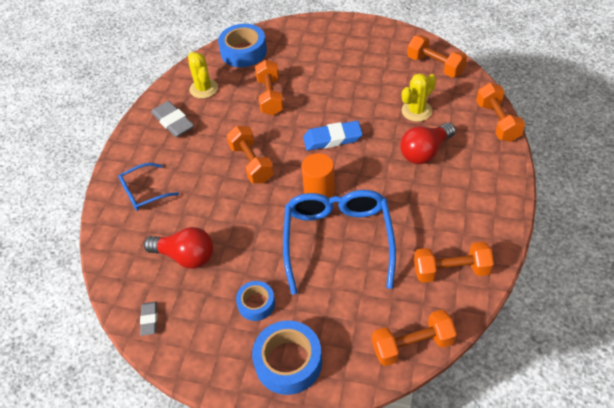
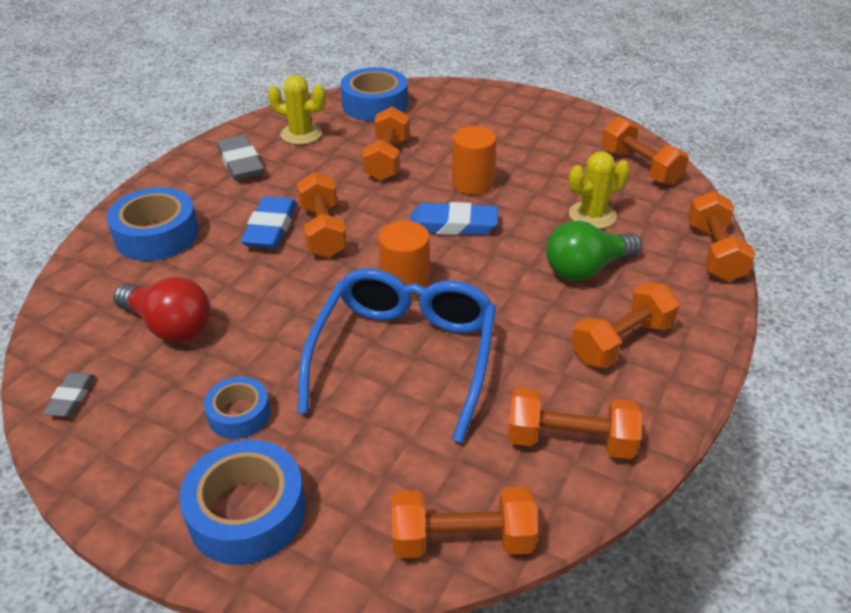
camera: 10 degrees right, 10 degrees down
blue glasses [118,163,179,211] -> blue tape [107,187,199,261]
yellow cactus [188,52,218,99] -> yellow cactus turned 60 degrees counterclockwise [268,75,326,145]
red light bulb [400,123,456,164] -> green light bulb [546,221,642,281]
none -> blue eraser [241,196,297,249]
none -> orange cylinder [452,126,496,195]
none -> orange dumbbell [571,282,680,368]

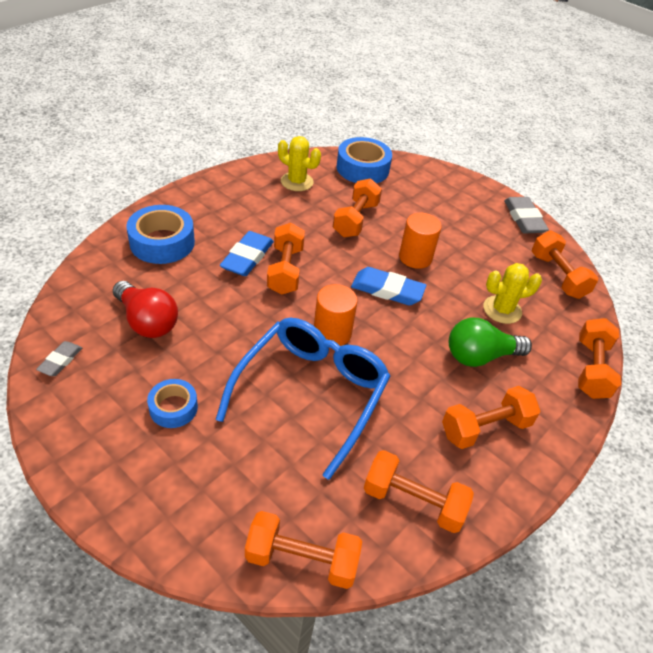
camera: 10 degrees right, 5 degrees up
blue tape [179,440,306,565] -> none
grey eraser [217,135,264,180] -> grey eraser moved to [504,197,549,234]

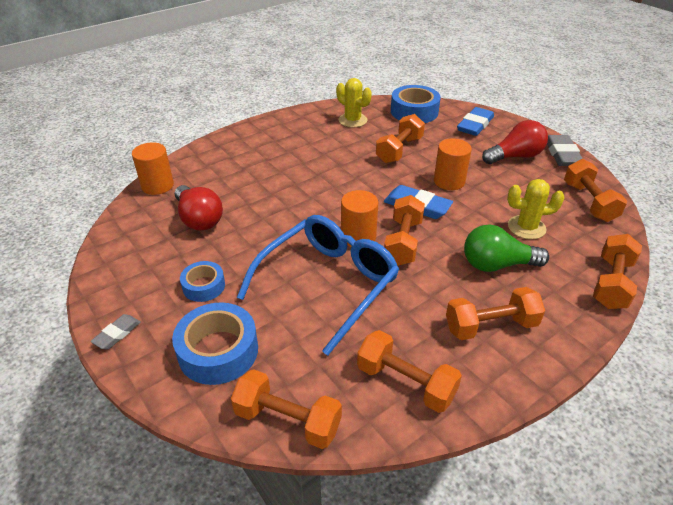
camera: 15 degrees right, 5 degrees down
grey eraser [36,341,82,376] -> grey eraser moved to [90,314,141,349]
blue tape [126,205,195,264] -> blue tape moved to [172,302,258,385]
blue eraser [220,231,274,276] -> blue eraser moved to [457,107,494,136]
orange dumbbell [267,223,305,295] -> orange dumbbell moved to [384,195,425,266]
none -> orange cylinder [132,142,174,195]
none -> red light bulb [482,120,548,164]

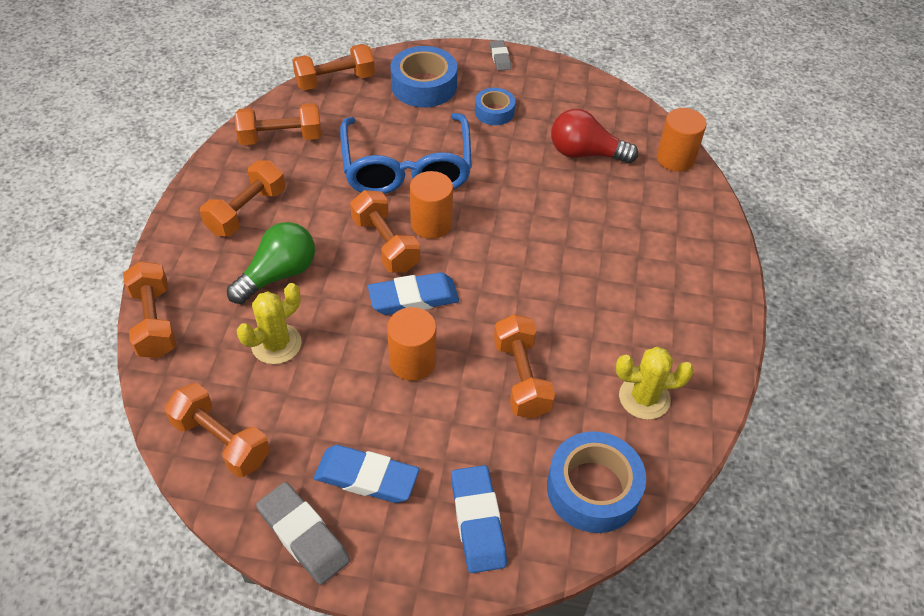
camera: 135 degrees right, 10 degrees up
red light bulb [482,120,548,164] -> blue eraser [314,445,419,503]

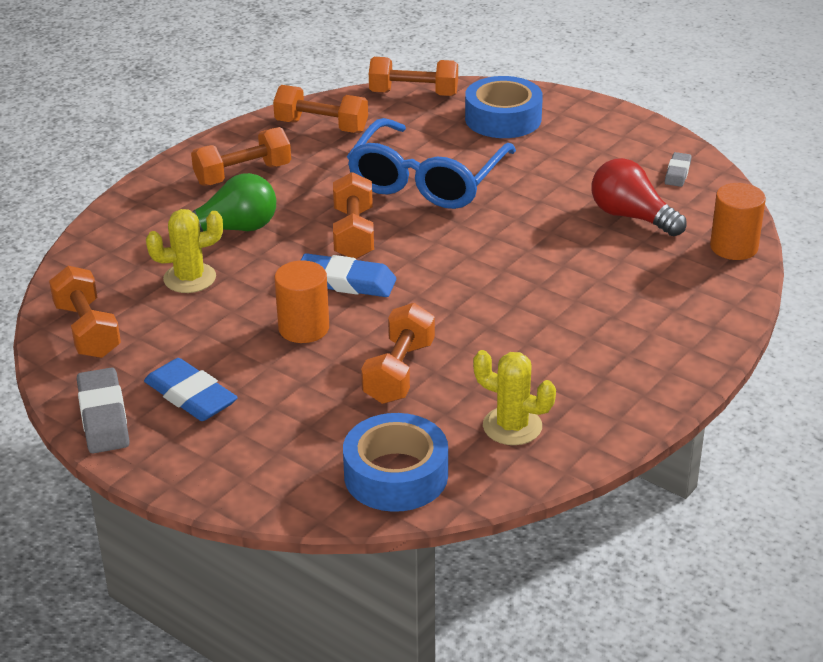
camera: 30 degrees right, 15 degrees down
orange dumbbell [123,261,176,358] -> none
orange cylinder [410,171,453,239] -> none
blue eraser [451,465,507,573] -> none
blue tape [475,88,515,125] -> none
grey eraser [490,40,511,71] -> grey eraser moved to [665,152,692,187]

